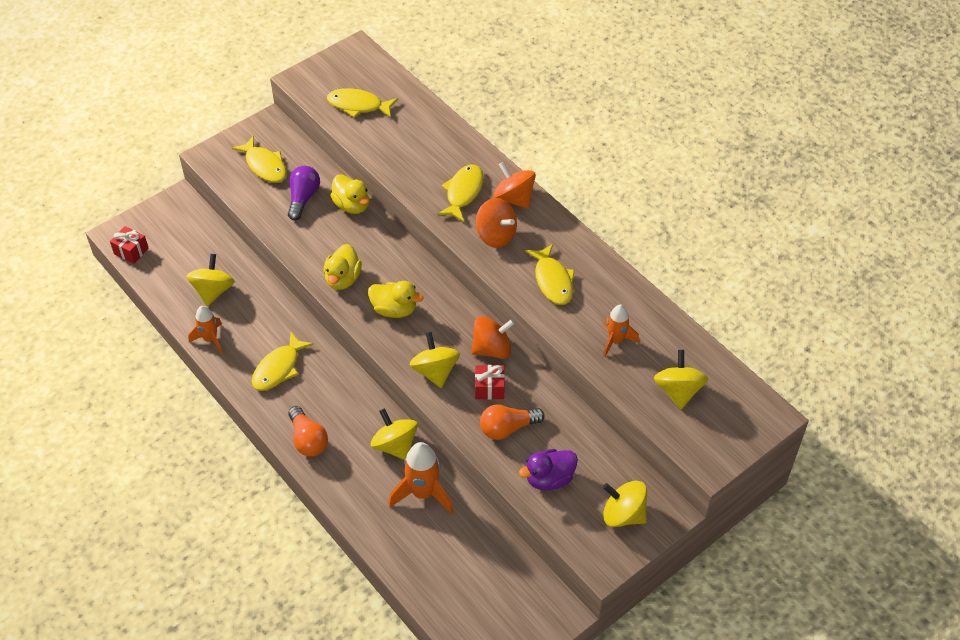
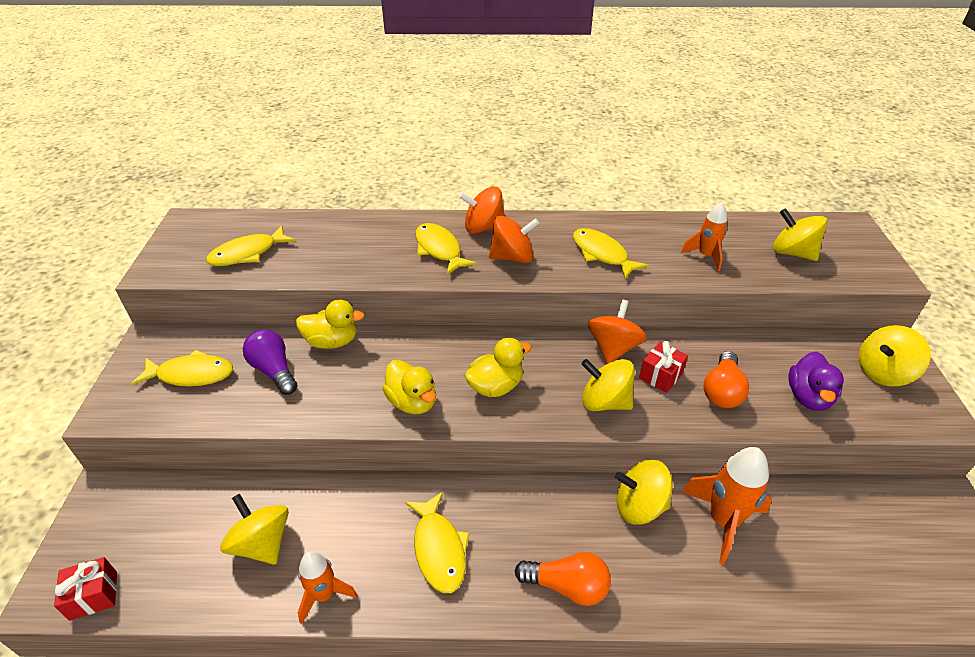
camera: 50 degrees left, 10 degrees down
yellow fish [525,244,575,305] -> yellow fish turned 150 degrees counterclockwise [573,228,649,279]

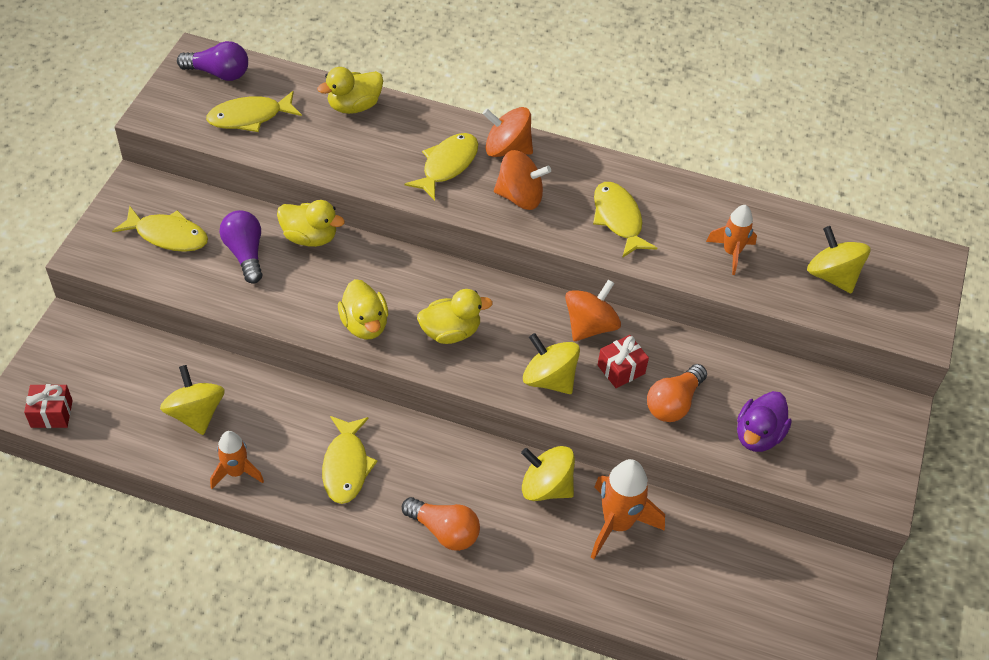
camera: 15 degrees right, 10 degrees up
yellow fish [415,223,477,275] -> yellow fish turned 45 degrees clockwise [405,133,478,200]
yellow spinning top [859,325,931,386] -> none
none -> purple light bulb [177,41,248,81]
none -> yellow duck [317,67,383,114]

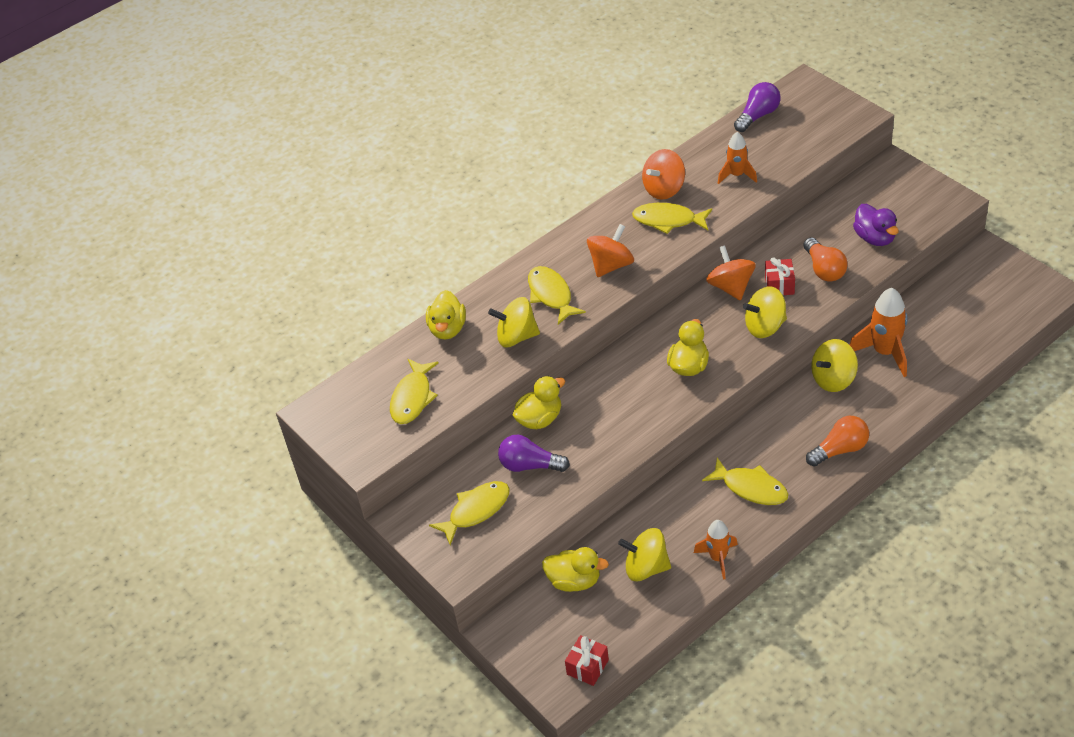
camera: 50 degrees left, 5 degrees down
purple light bulb [177,41,248,81] -> purple light bulb moved to [734,82,780,132]
yellow duck [338,279,388,340] -> yellow duck moved to [542,547,609,592]
orange spinning top [482,107,533,157] -> orange spinning top moved to [642,149,685,200]
yellow spinning top [807,226,870,293] -> yellow spinning top moved to [488,297,540,347]

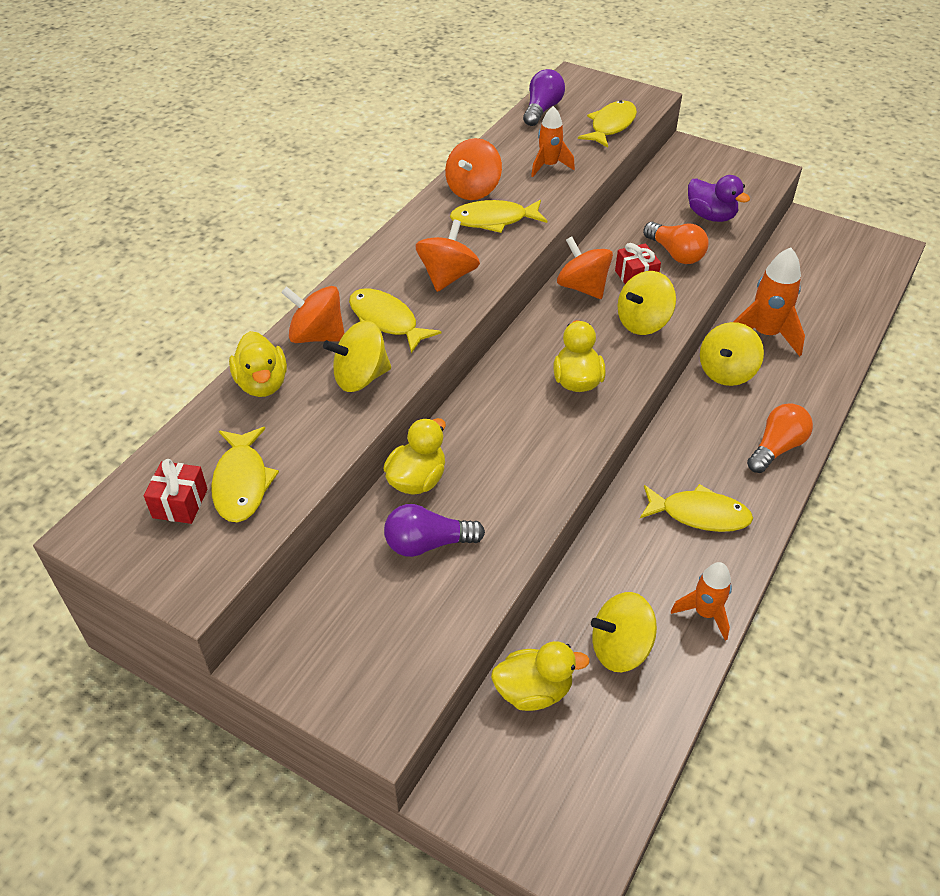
camera: 25 degrees left, 0 degrees up
yellow fish [429,481,510,545] -> yellow fish moved to [578,100,637,148]
red gift [565,635,609,686] -> red gift moved to [144,459,208,524]
none -> orange spinning top [281,286,345,343]

